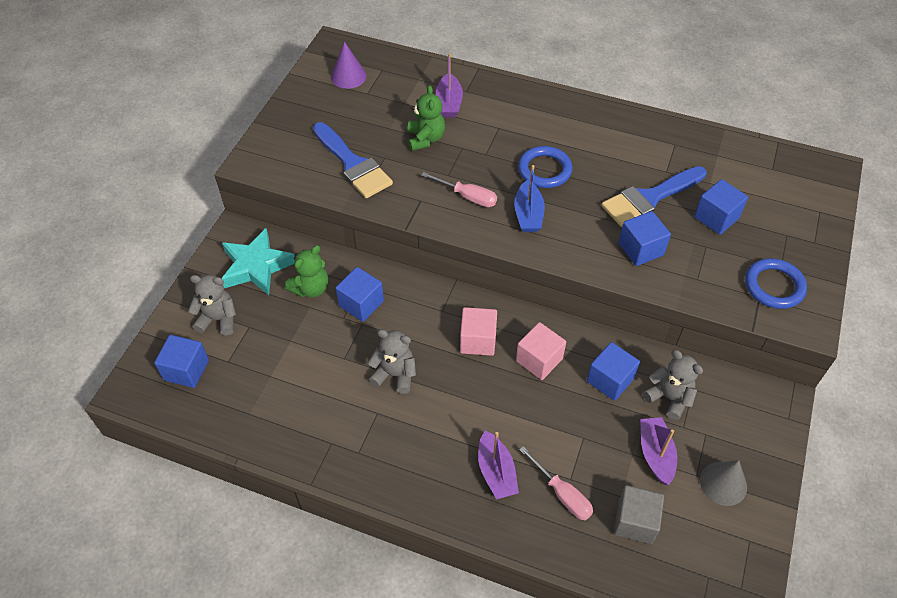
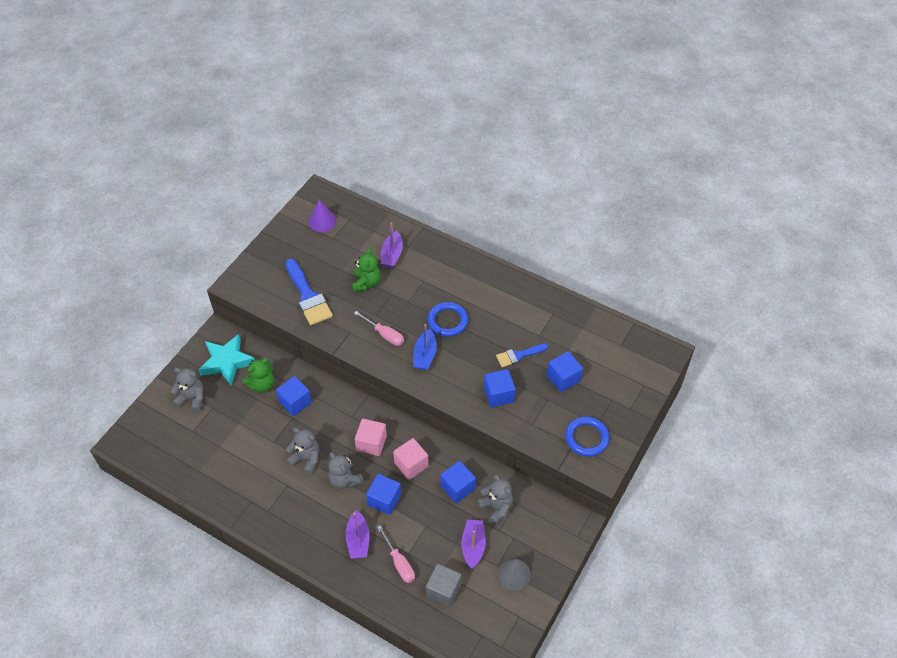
camera: 10 degrees right, 0 degrees up
blue cube [154,335,209,388] -> blue cube moved to [366,474,401,515]
blue brush [602,166,707,227] -> blue brush [496,343,548,367], size x0.60
none -> grey teddy bear [328,452,364,489]

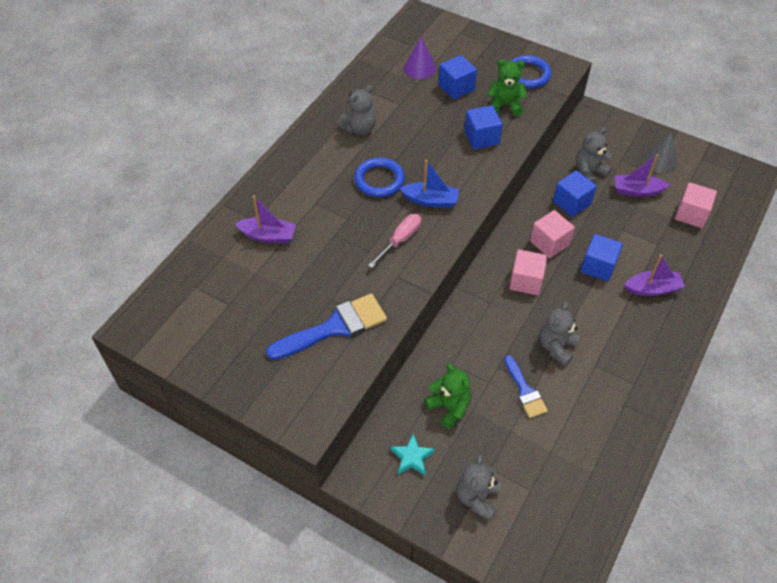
camera: 90 degrees left, 0 degrees up
turquoise star [199,334,255,386] -> turquoise star [391,433,435,476], size x0.54
blue cube [276,376,312,416] -> none
purple cone [309,200,336,232] -> purple cone moved to [404,37,436,79]
grey teddy bear [328,452,364,489] -> grey teddy bear moved to [337,85,376,135]
green teddy bear [352,248,381,292] -> green teddy bear moved to [487,59,527,116]
pink screwdriver [377,525,415,583] -> none
grey cube [426,564,462,607] -> pink cube [675,182,717,228]
blue brush [496,343,548,367] -> blue brush moved to [504,355,548,418]

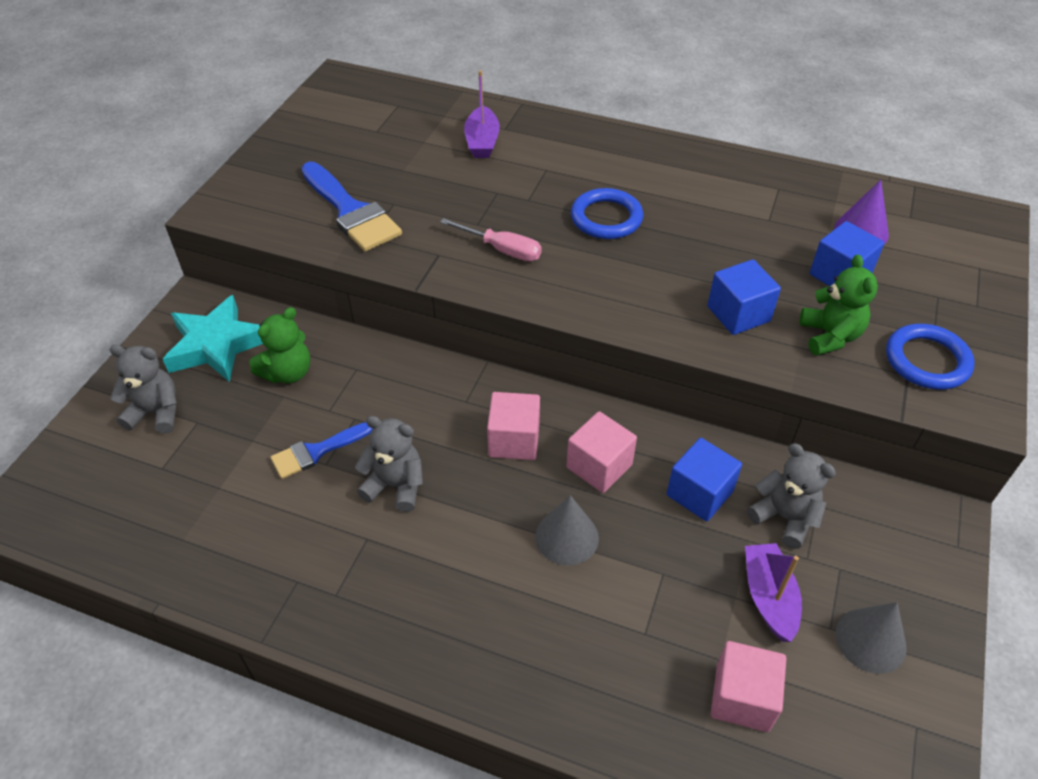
camera: 80 degrees right, 5 degrees down
grey teddy bear [337,85,376,135] -> none
turquoise star [391,433,435,476] -> turquoise star [163,295,263,382], size x1.85
blue boat [400,160,459,208] -> none
blue cube [580,234,623,282] -> grey cone [535,495,599,565]
purple boat [624,254,685,296] -> none

